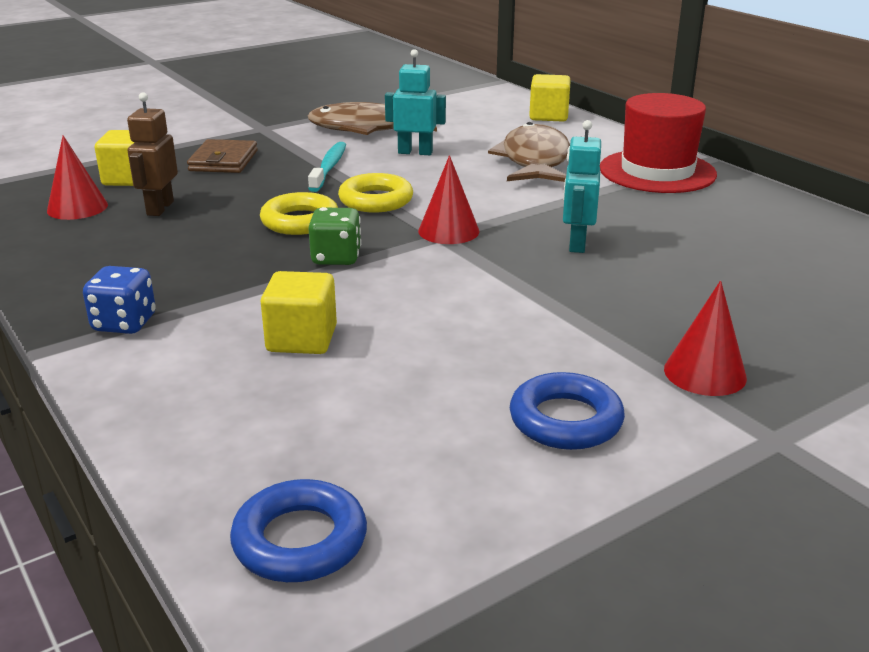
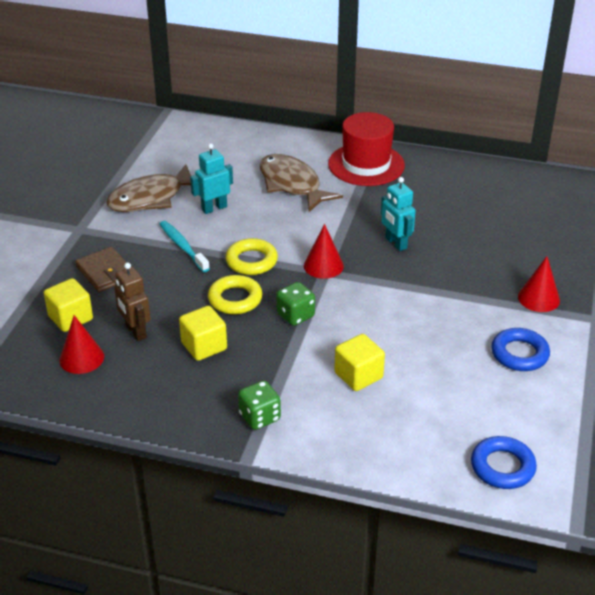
camera: 40 degrees left, 10 degrees up
blue dice [83,266,156,334] -> green dice [238,380,281,430]
yellow cube [529,74,571,122] -> yellow cube moved to [179,306,227,361]

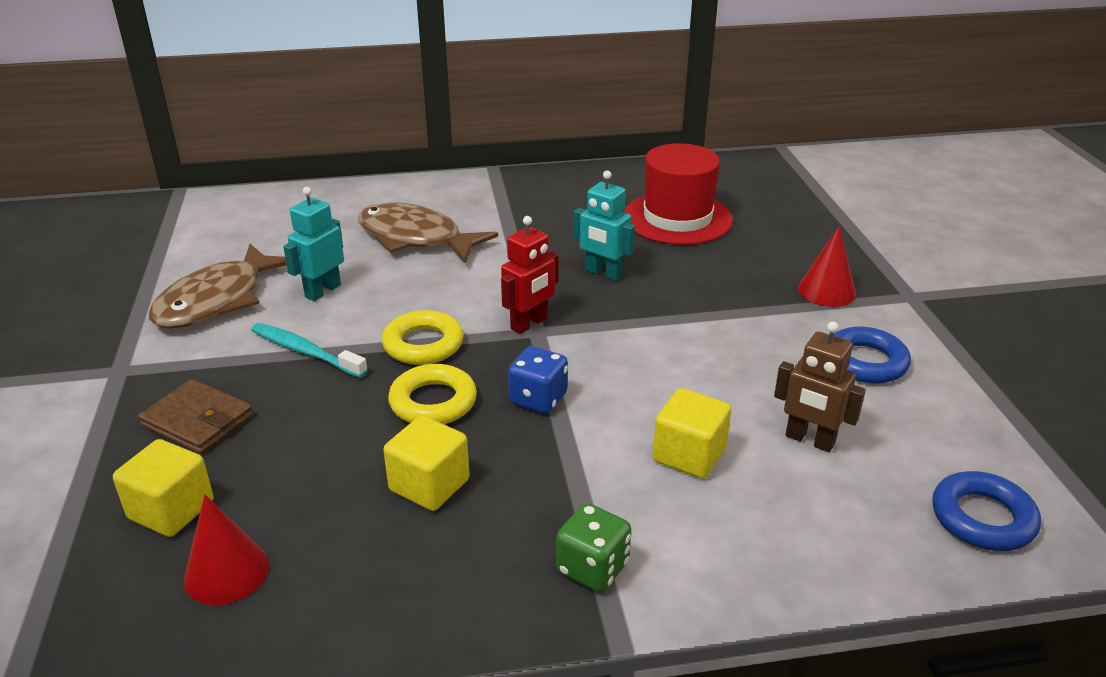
camera: 25 degrees left, 5 degrees down
brown robot [114,263,151,341] -> brown robot moved to [774,322,866,452]
green dice [276,282,315,326] -> blue dice [508,346,568,413]
red cone [304,224,344,279] -> red robot [501,216,559,334]
red hat [328,112,405,186] -> red hat moved to [624,143,733,245]

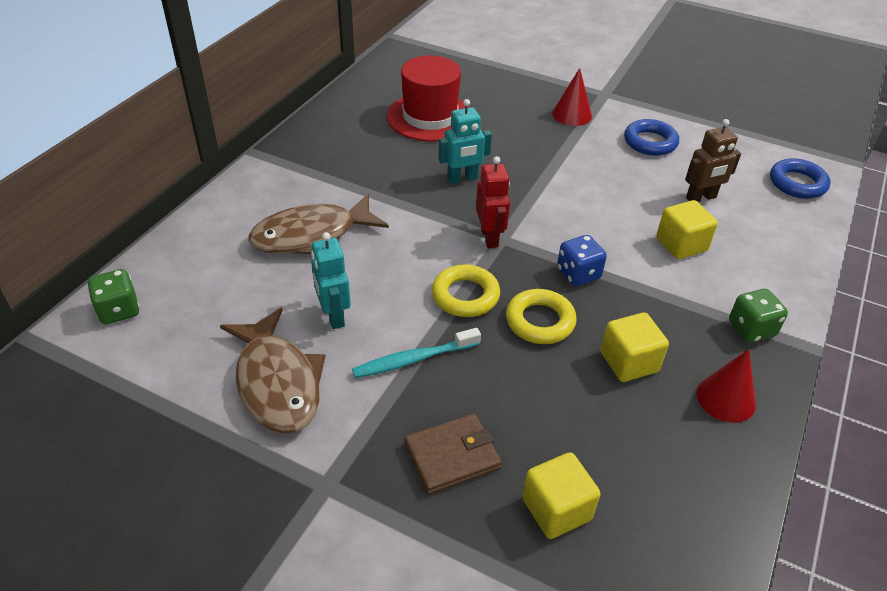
camera: 55 degrees left, 10 degrees up
red cone [184,495,269,605] -> red cone moved to [696,349,756,423]
none -> green dice [87,269,140,324]

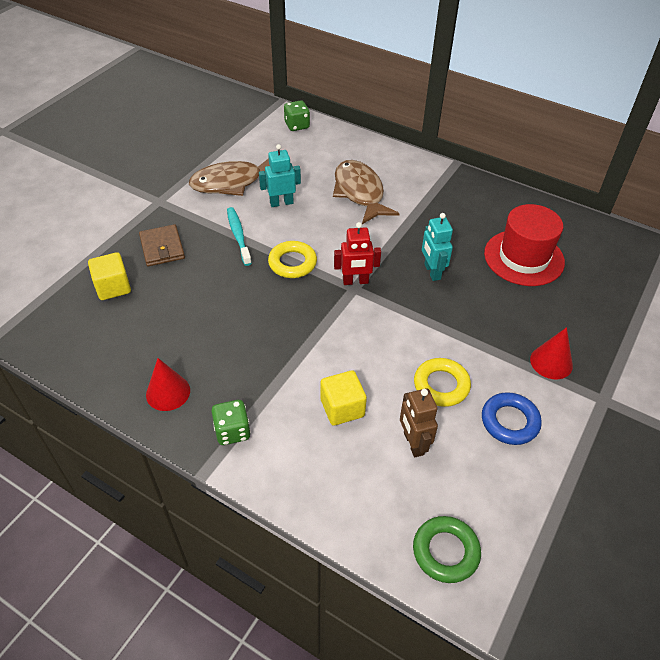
camera: 95 degrees right, 5 degrees up
yellow ring [506,289,577,344] -> yellow ring moved to [414,358,471,407]
blue dice [557,235,607,286] -> none
yellow cube [600,312,669,382] -> none
blue ring [770,158,830,199] -> green ring [413,516,481,583]

